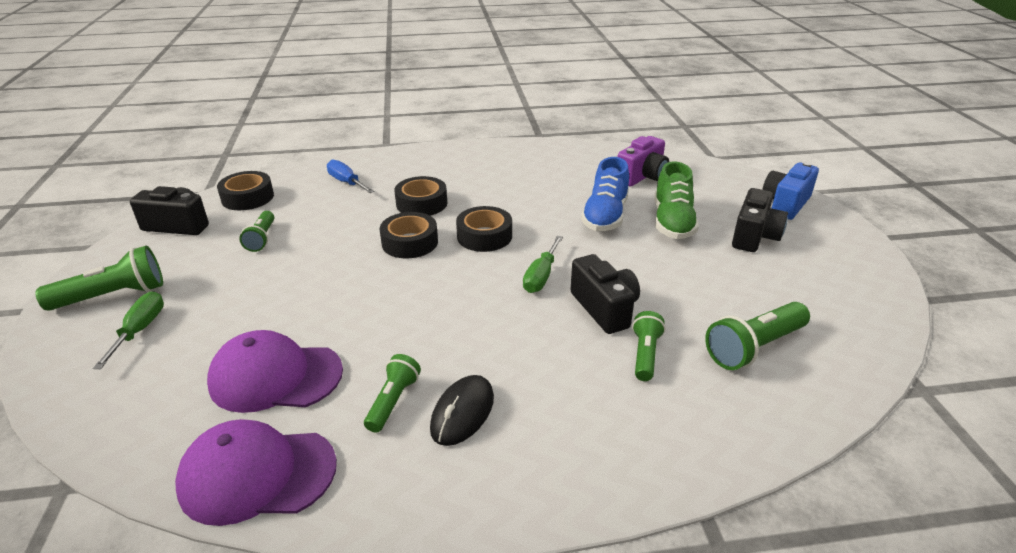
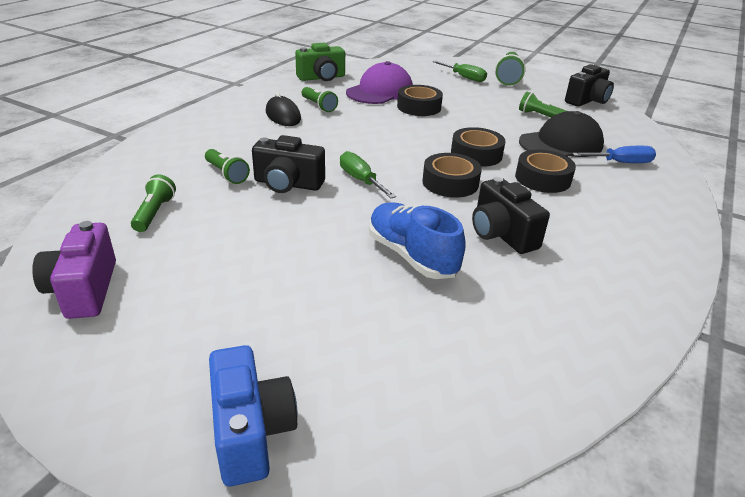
camera: 125 degrees right, 0 degrees up
purple cap [175,419,337,526] -> green camera [295,43,345,81]
black tape [217,171,274,210] -> black tape moved to [397,85,443,116]
purple camera [618,136,669,186] -> purple camera moved to [32,221,116,319]
green shoe [654,161,699,239] -> none
green flashlight [705,302,810,370] -> green flashlight [131,175,176,232], size x0.63
black camera [732,188,788,252] -> black camera moved to [472,177,550,254]
none -> black cap [519,111,604,157]

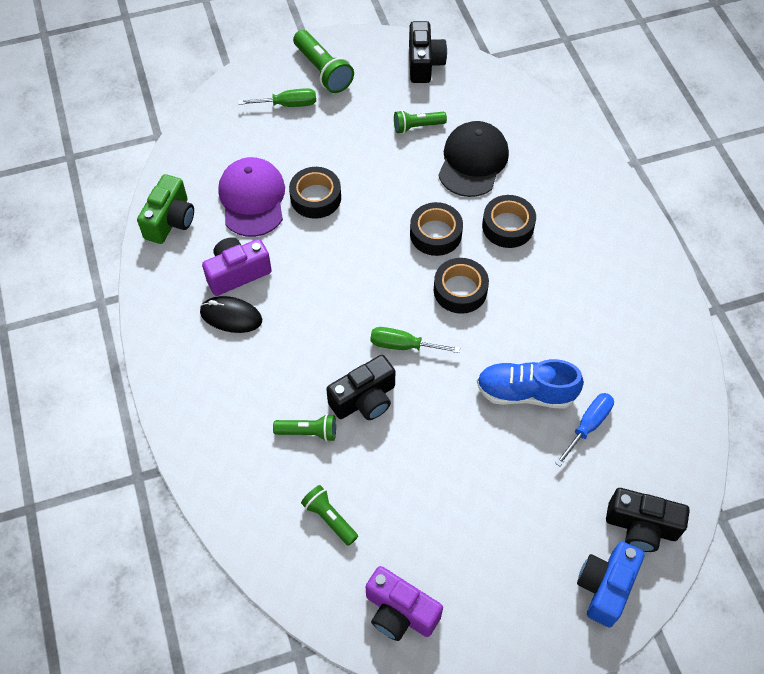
camera: 45 degrees left, 25 degrees up
blue camera [209,345,297,486] -> blue camera turned 90 degrees counterclockwise [577,541,645,627]
green flashlight [302,87,338,112] -> purple camera [202,237,272,296]
black camera [472,177,550,254] -> black camera moved to [606,488,690,552]
blue screwdriver [572,146,656,163] -> blue screwdriver moved to [555,393,614,466]

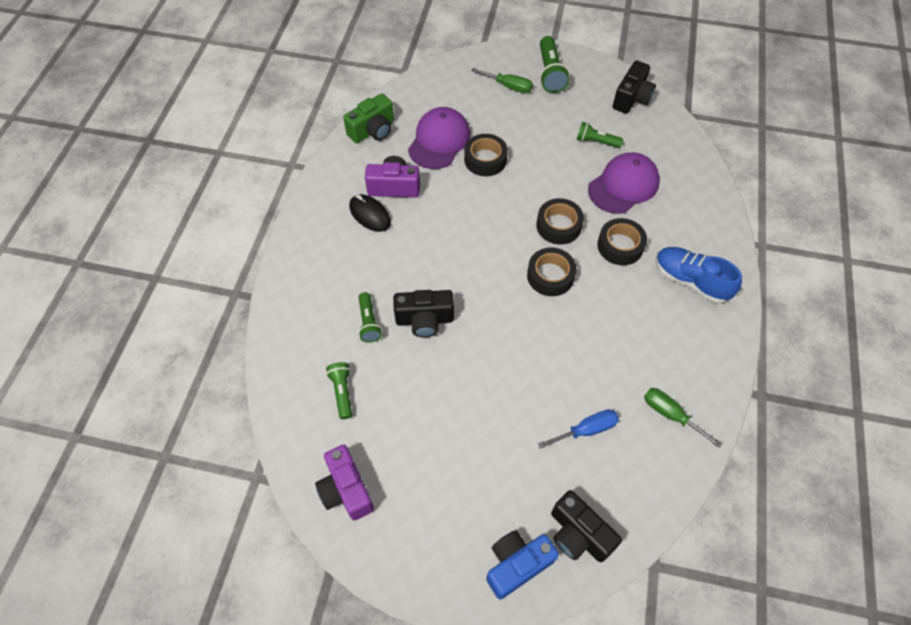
camera: 30 degrees right, 0 degrees up
green flashlight [273,414,336,442] -> green flashlight turned 45 degrees clockwise [358,292,382,343]
green screwdriver [370,327,460,353] -> green screwdriver moved to [644,388,722,448]
black cap [438,121,509,197] -> purple cap [588,152,660,214]
blue shoe [477,359,584,409] -> blue shoe moved to [655,247,742,304]

